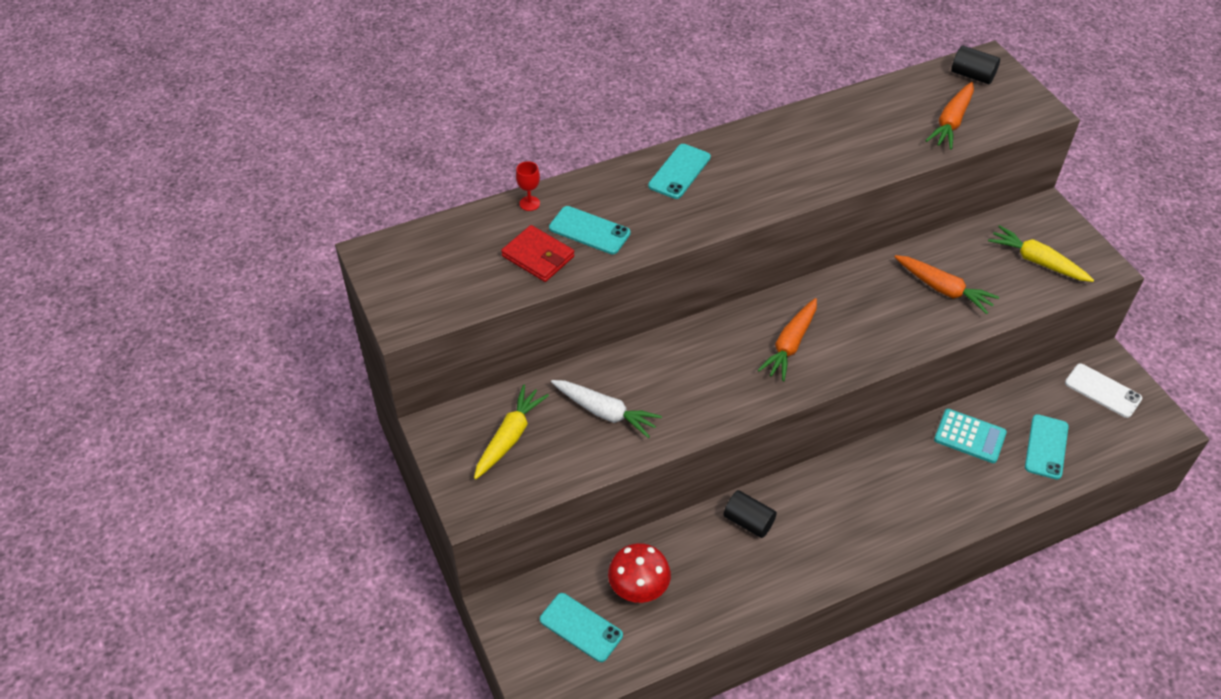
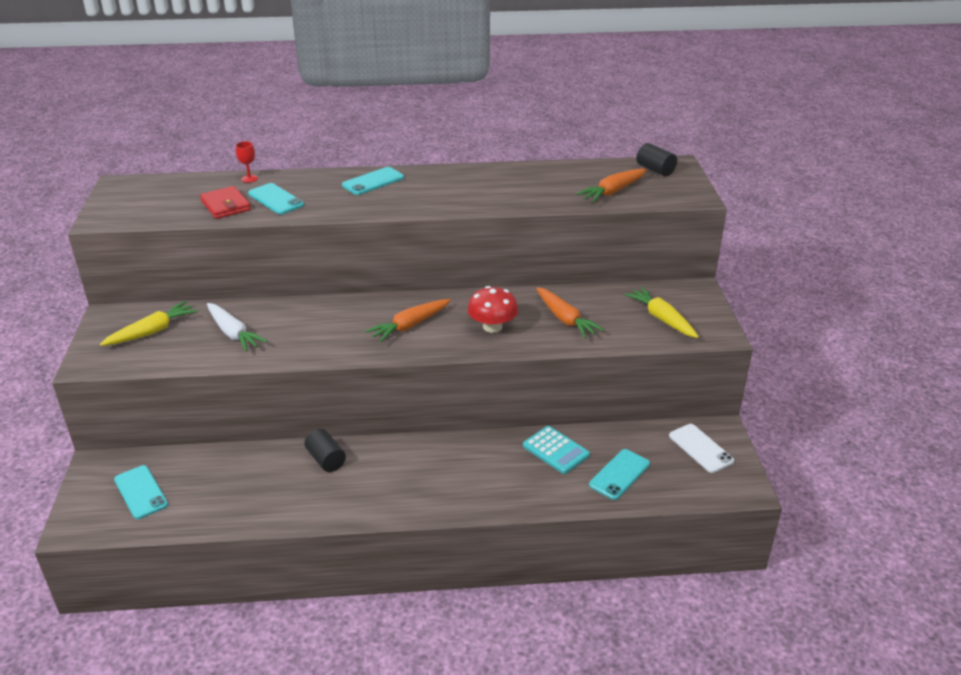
camera: 20 degrees right, 15 degrees down
red mushroom [608,543,671,603] -> red mushroom moved to [467,286,518,333]

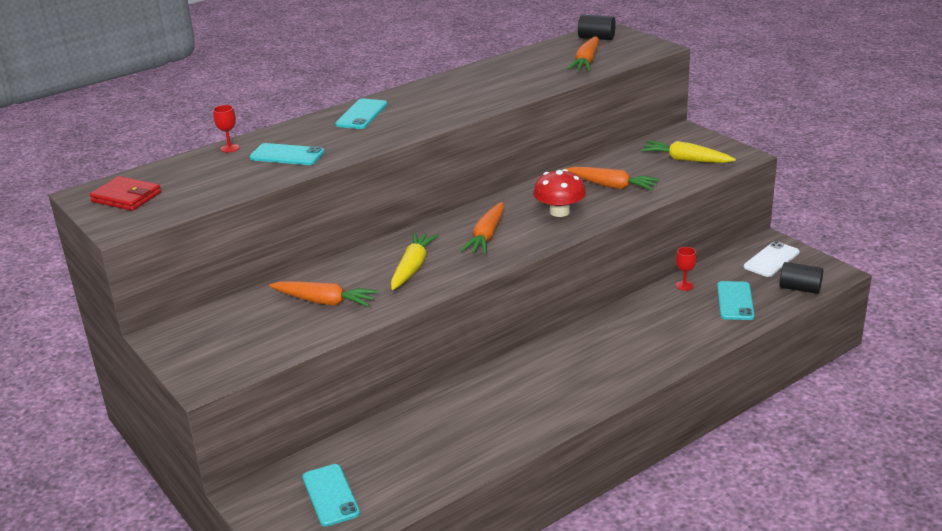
camera: 30 degrees left, 5 degrees down
yellow carrot [100,301,198,346] -> yellow carrot moved to [391,233,439,290]
turquoise phone [114,465,168,519] -> turquoise phone turned 45 degrees clockwise [302,464,360,527]
red wallet [200,186,251,219] -> red wallet moved to [89,176,161,211]
white carrot [207,303,268,352] -> orange carrot [269,281,378,307]
black cylinder [304,429,346,472] -> black cylinder moved to [779,262,823,294]
turquoise calculator [523,426,590,474] -> none
white phone [669,424,734,473] -> white phone turned 75 degrees counterclockwise [744,241,800,277]
none -> red goblet [676,247,696,291]

